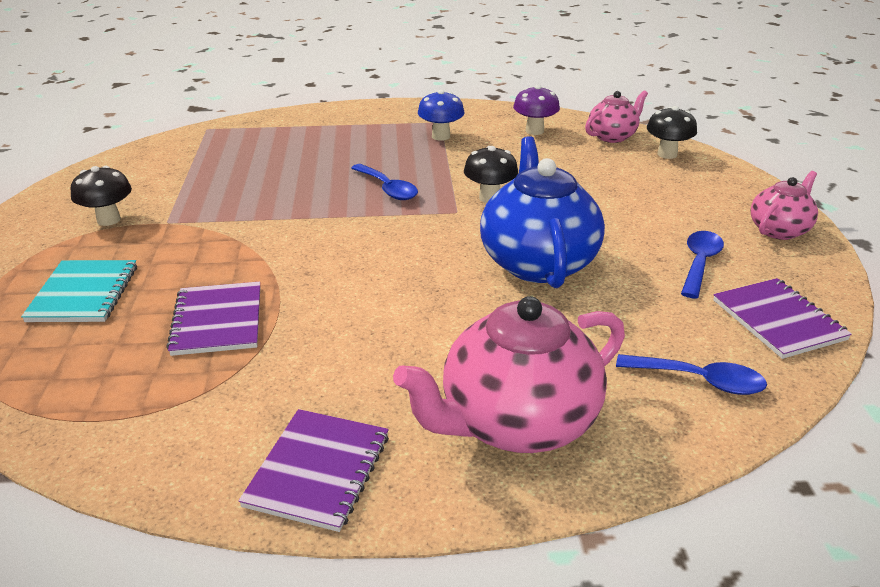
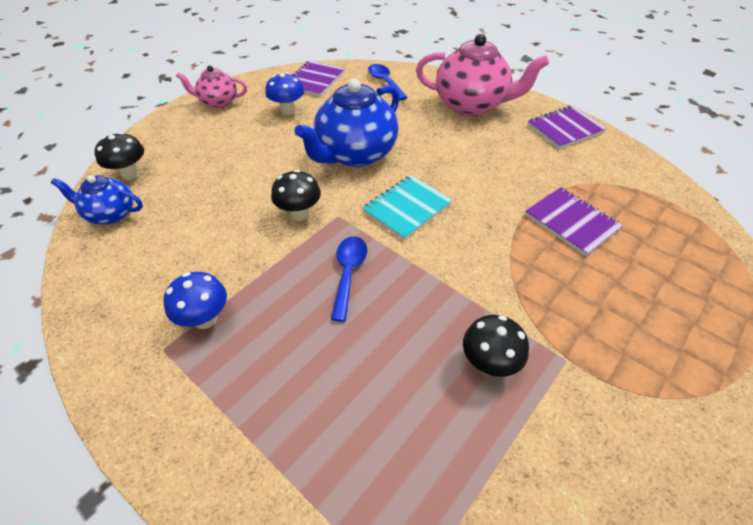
camera: 135 degrees left, 15 degrees up
turquoise notebook [21,260,137,322] -> turquoise notebook moved to [362,175,452,240]
black mushroom [71,166,132,226] -> black mushroom moved to [463,315,529,377]
purple notebook [166,282,260,356] -> purple notebook turned 75 degrees counterclockwise [525,187,623,256]
purple mushroom [513,85,560,135] -> none
pink teapot [585,90,648,143] -> blue teapot [51,175,143,224]
blue spoon [681,231,724,299] -> blue mushroom [265,73,305,115]

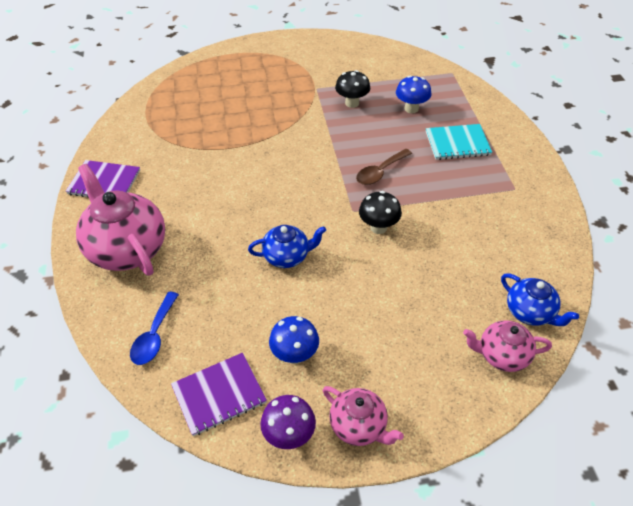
camera: 140 degrees left, 0 degrees up
black mushroom [94,132,144,180] -> pink teapot [463,320,552,372]
blue mushroom [163,272,227,329] -> blue mushroom moved to [396,76,432,113]
blue teapot [294,79,400,167] -> blue teapot [248,225,326,268], size x0.55
blue spoon [331,236,367,322] -> brown spoon [356,149,412,185]
turquoise notebook [362,175,452,240] -> turquoise notebook moved to [426,124,492,160]
purple notebook [525,187,623,256] -> none
none -> purple mushroom [260,395,316,449]

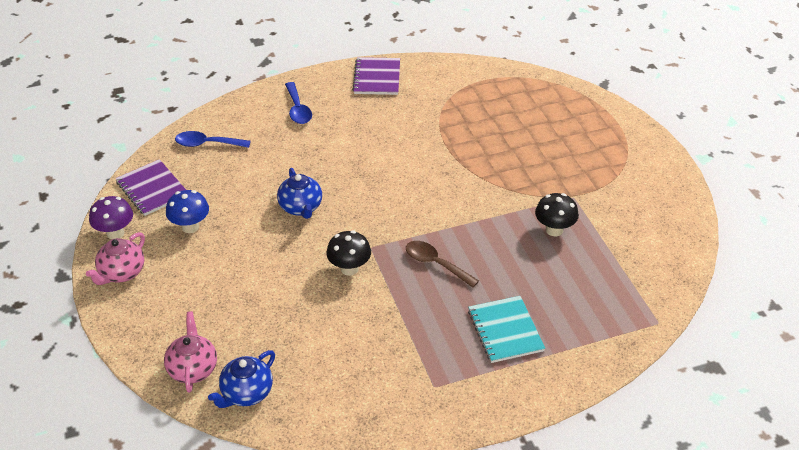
camera: 80 degrees right, 5 degrees down
pink teapot [76,164,165,276] -> blue spoon [285,82,312,124]
blue mushroom [396,76,432,113] -> none

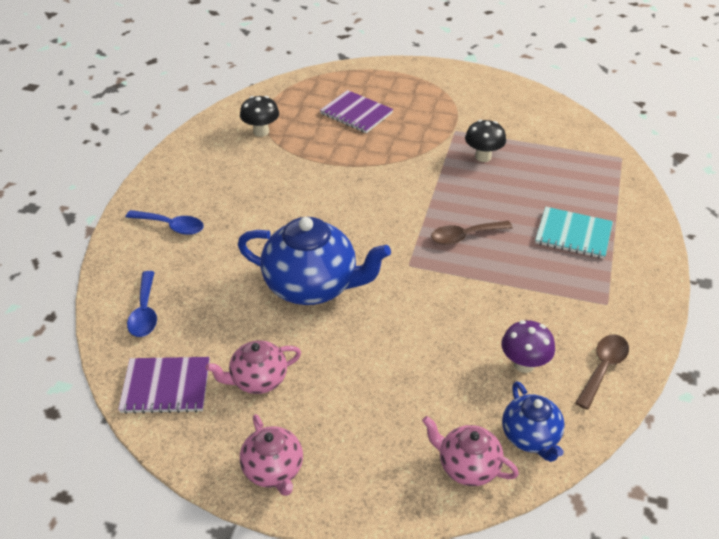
camera: 55 degrees left, 0 degrees up
purple mushroom [89,196,133,239] -> purple mushroom moved to [501,320,555,373]
blue mushroom [166,190,209,233] -> pink teapot [206,340,301,394]
blue spoon [175,131,251,148] -> blue spoon turned 45 degrees counterclockwise [127,271,157,337]
blue teapot [277,168,322,219] -> blue teapot [238,217,391,305], size x1.82
black mushroom [326,230,371,276] -> black mushroom moved to [240,96,279,137]
purple notebook [352,57,400,95] -> purple notebook moved to [320,90,393,133]
none -> brown spoon [575,335,629,410]

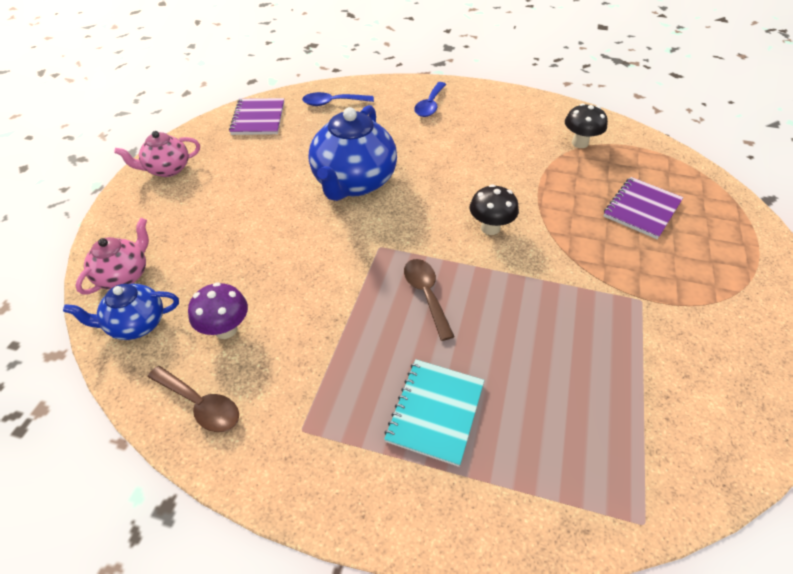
camera: 90 degrees right, 5 degrees up
pink teapot [206,340,301,394] -> none
black mushroom [465,119,506,162] -> black mushroom moved to [469,184,519,235]

